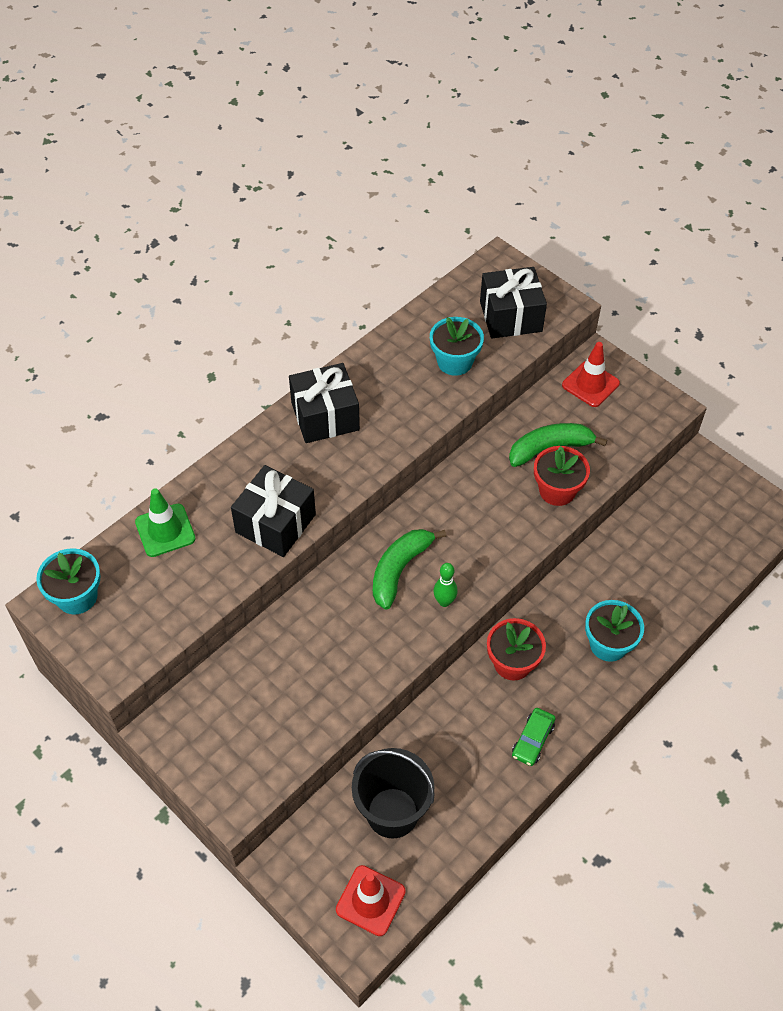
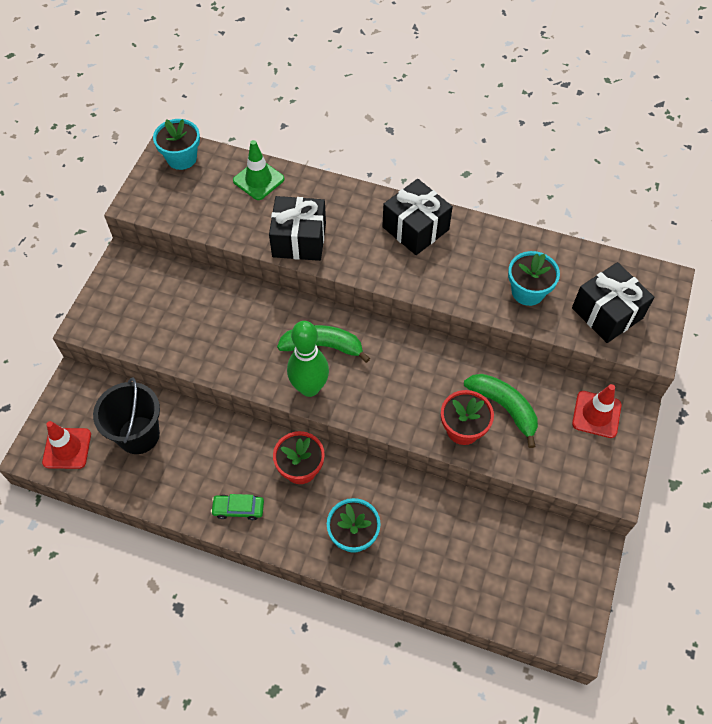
camera: 65 degrees right, 5 degrees up
green bowling pin [433,563,458,607] -> green bowling pin [287,321,329,397], size x1.98

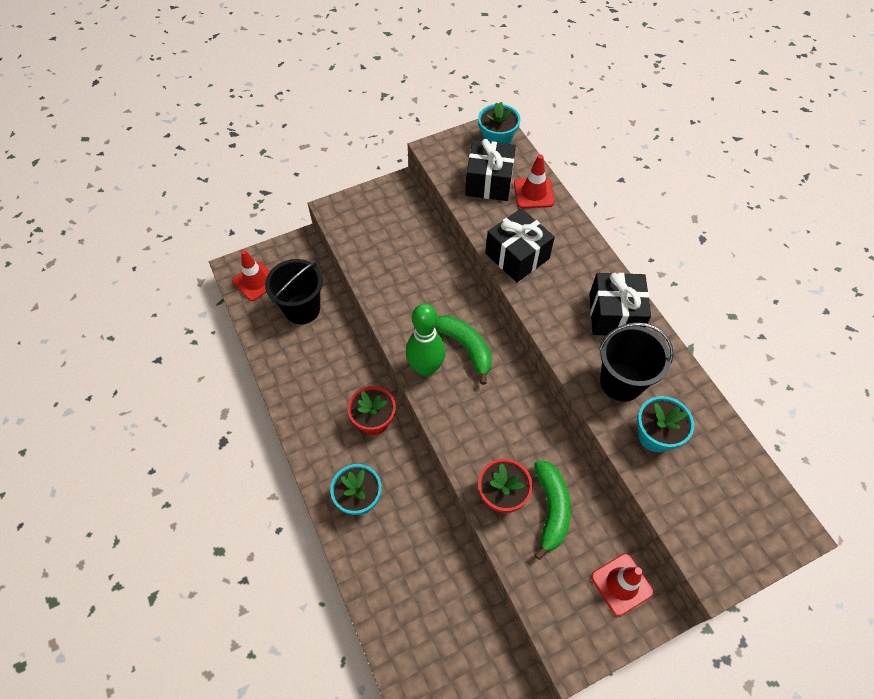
camera: 45 degrees right, 0 degrees up
green car [211,494,264,520] -> none
green traffic cone [233,140,285,200] -> red traffic cone [514,155,555,208]
black gift [572,262,654,343] -> black gift moved to [465,139,516,201]
none -> black bucket [599,322,673,402]

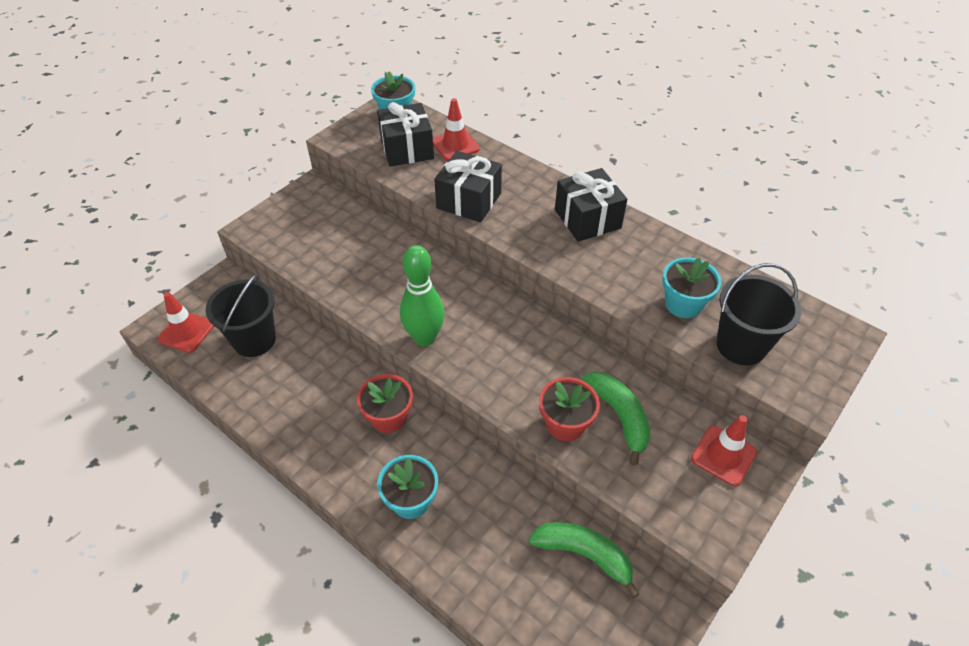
camera: 25 degrees left, 10 degrees down
green banana [435,315,492,385] -> green banana moved to [528,522,640,598]
black bucket [599,322,673,402] -> black bucket moved to [716,263,801,365]

